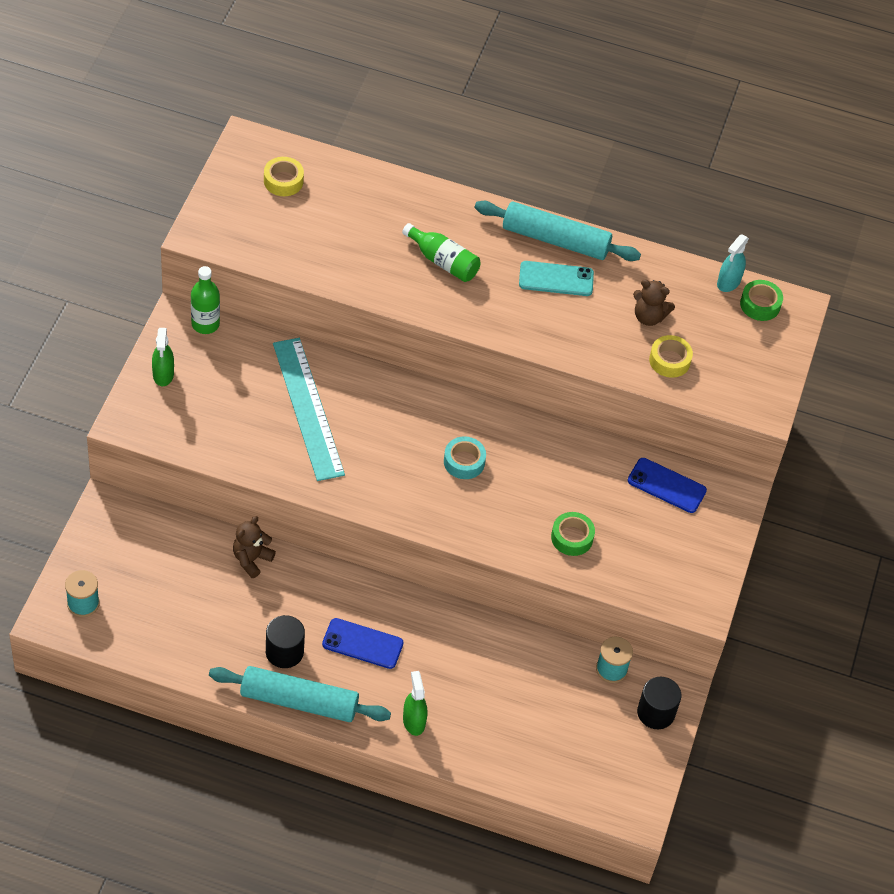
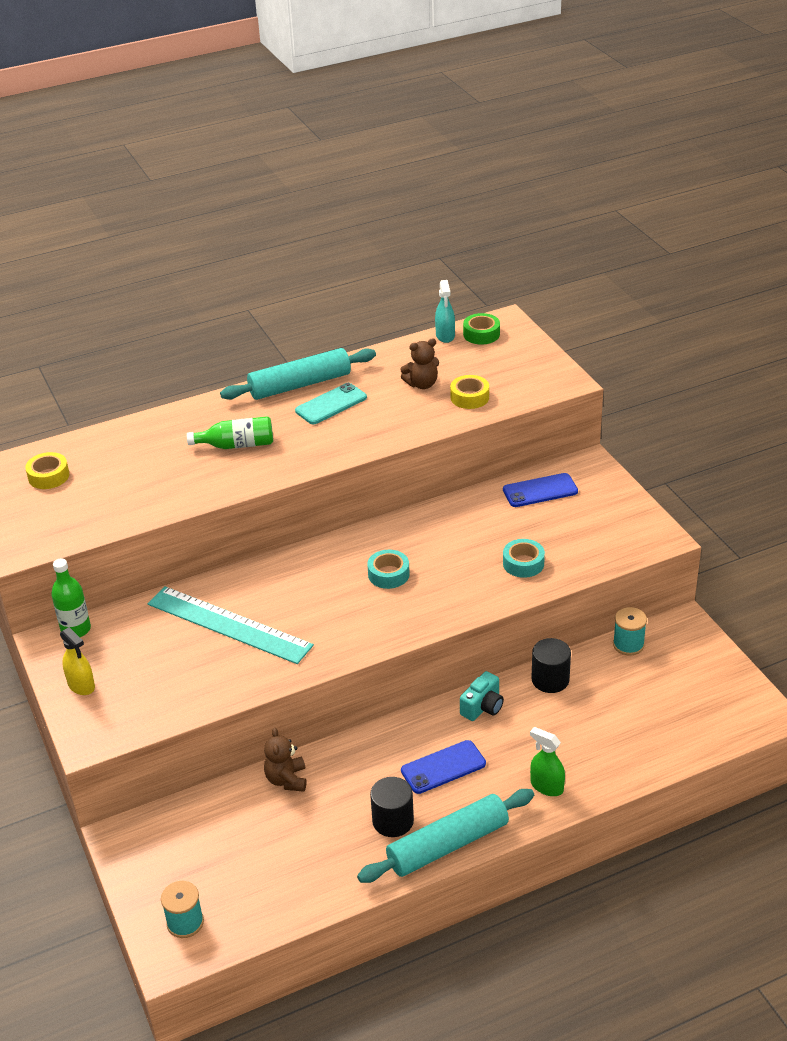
camera: 35 degrees left, 15 degrees down
green spray bottle [152,328,174,386] -> yellow spray bottle [60,627,95,695]
green tape [551,512,595,556] -> turquoise tape [503,539,545,578]
black cylinder [637,677,681,729] -> black cylinder moved to [531,638,571,693]
none -> turquoise camera [460,671,504,721]

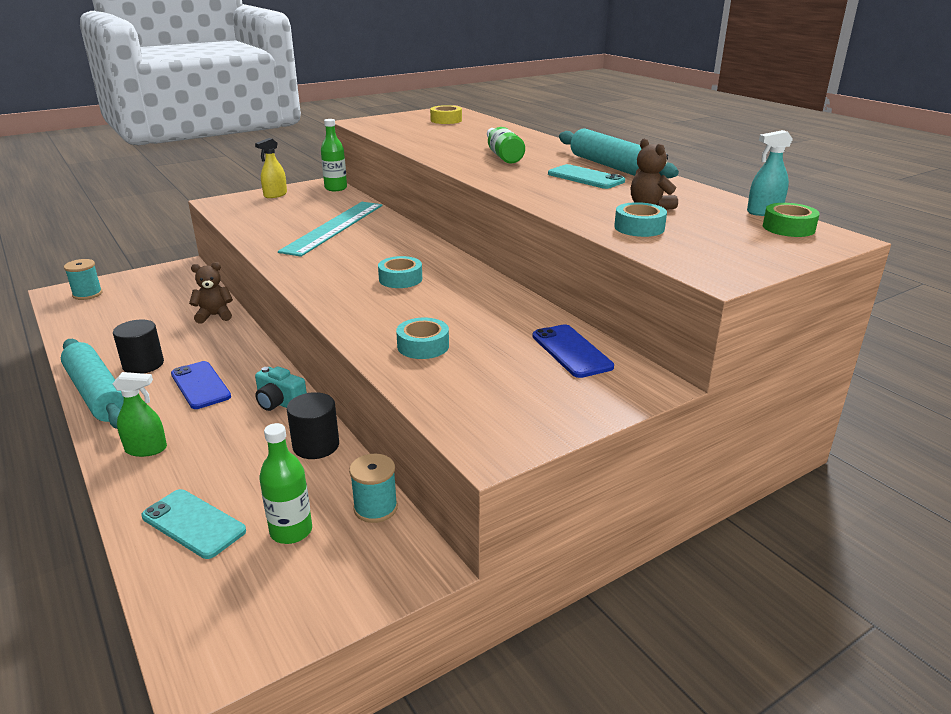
camera: 80 degrees right, 10 degrees down
yellow tape [450,375,489,409] -> turquoise tape [614,202,667,237]
green spray bottle [530,727,565,796] -> green spray bottle turned 60 degrees clockwise [113,372,167,457]
none -> turquoise phone [142,489,246,559]
none -> green bottle [259,423,312,544]

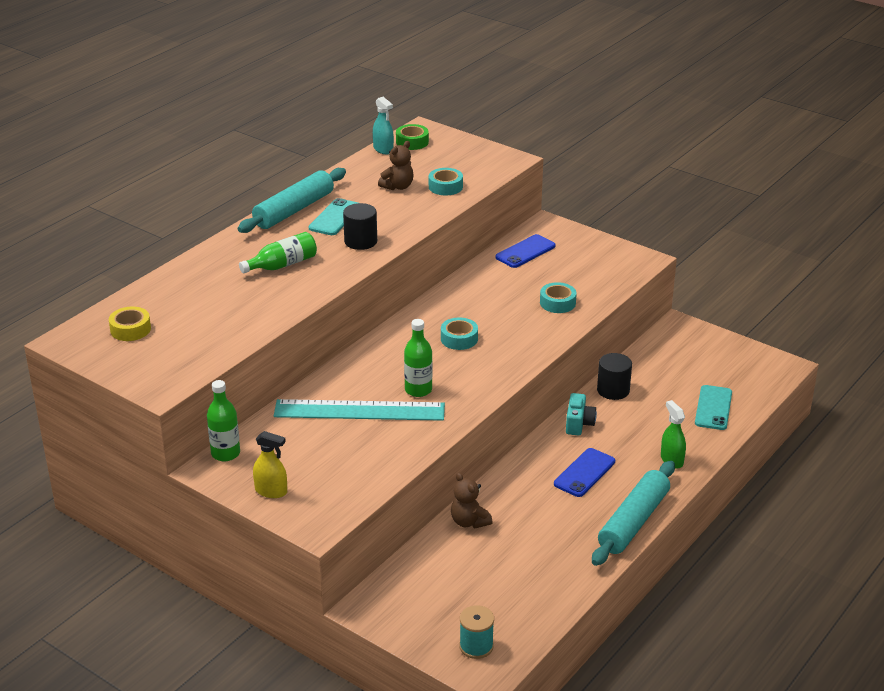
camera: 110 degrees left, 5 degrees up
black cylinder [113,320,164,374] -> black cylinder moved to [343,203,377,250]
green bottle [259,423,312,544] -> green bottle moved to [404,319,433,397]
turquoise spool [349,454,398,523] -> none

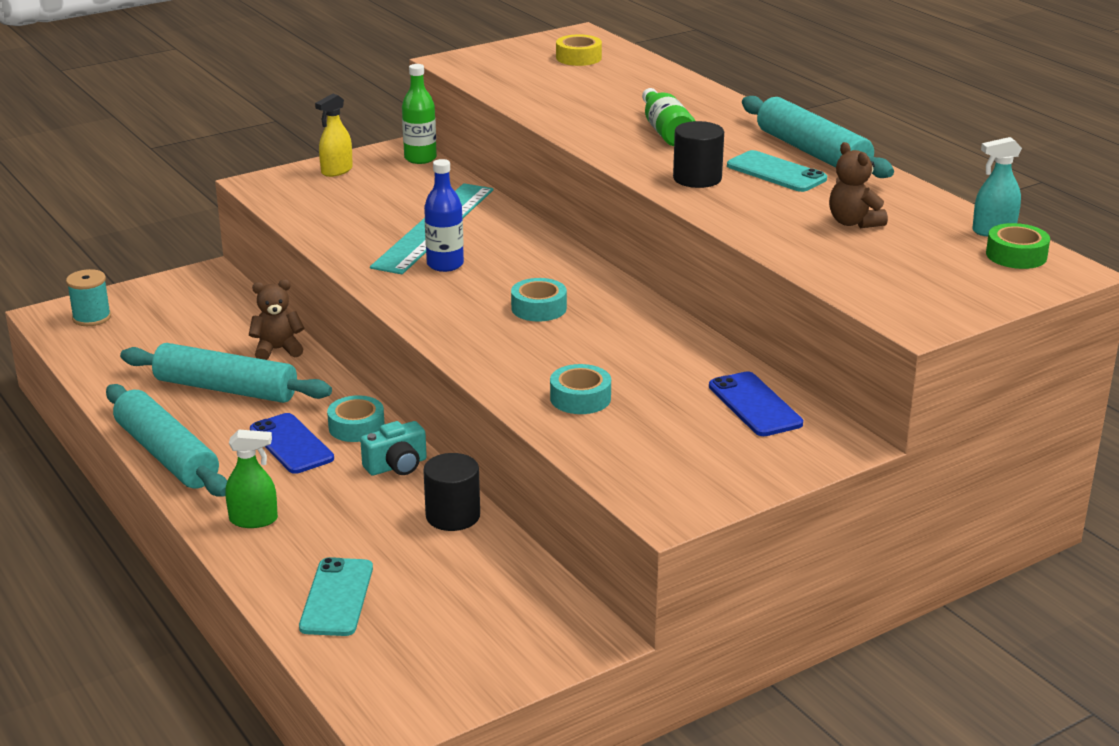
camera: 110 degrees right, 5 degrees down
green bottle [404,319,433,397] -> blue bottle [424,159,464,272]
turquoise tape [429,168,463,195] -> turquoise tape moved to [327,395,385,442]
turquoise camera [566,393,597,436] -> turquoise camera turned 60 degrees counterclockwise [360,421,427,475]
turquoise phone [695,385,732,430] -> turquoise phone turned 60 degrees clockwise [299,557,373,636]
none -> turquoise rolling pin [120,343,332,403]

